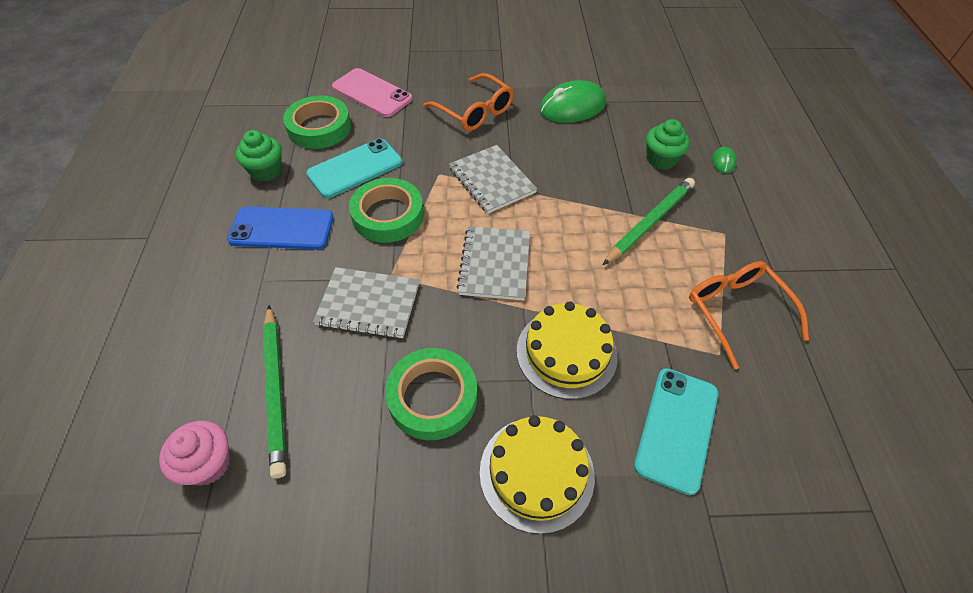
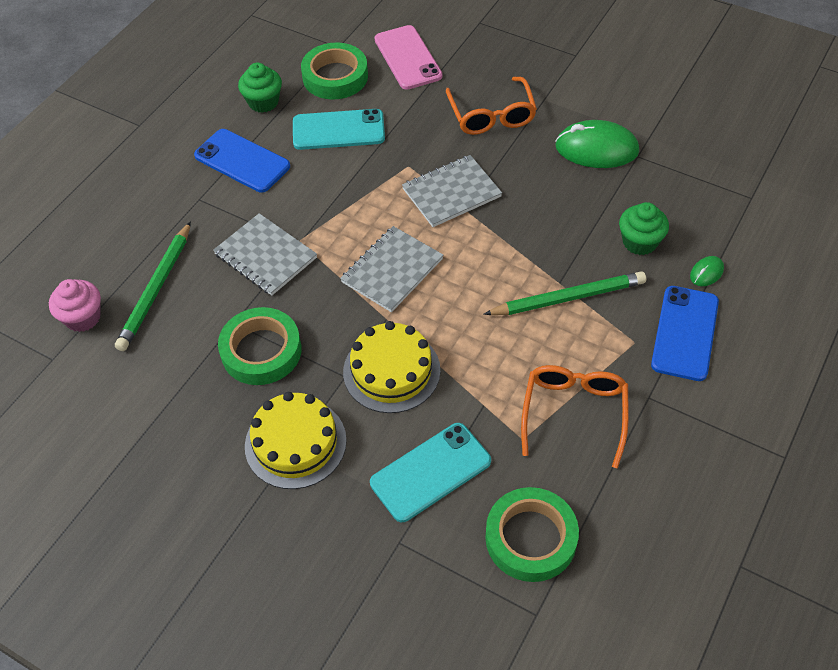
camera: 35 degrees right, 0 degrees up
green tape [349,178,424,243] -> green tape moved to [485,487,579,582]
grey notebook [449,145,537,214] -> grey notebook turned 60 degrees clockwise [402,155,502,227]
none -> blue phone [651,286,719,381]

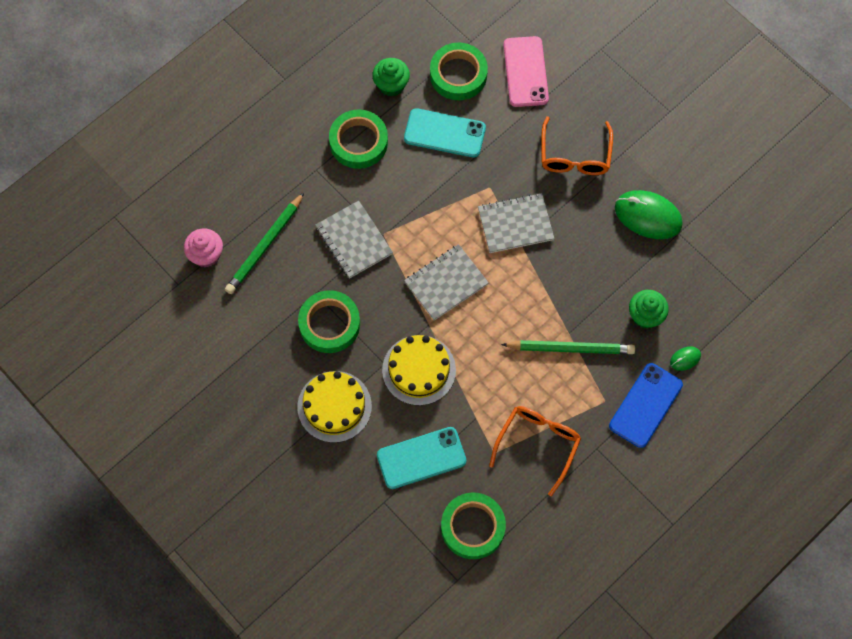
camera: 15 degrees right, 15 degrees up
blue phone [194,129,290,193] -> green tape [329,110,388,169]

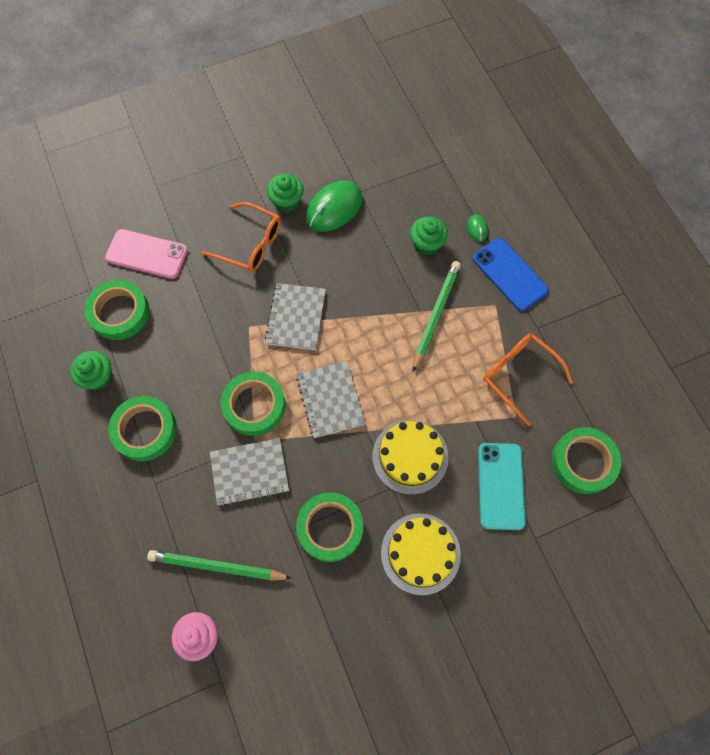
camera: 70 degrees left, 0 degrees up
green pencil [225,192,304,294] -> green pencil turned 135 degrees clockwise [147,550,292,581]
turquoise phone [404,108,486,158] -> none
none -> green tape [221,372,285,436]
none -> green cupcake [267,174,304,212]

